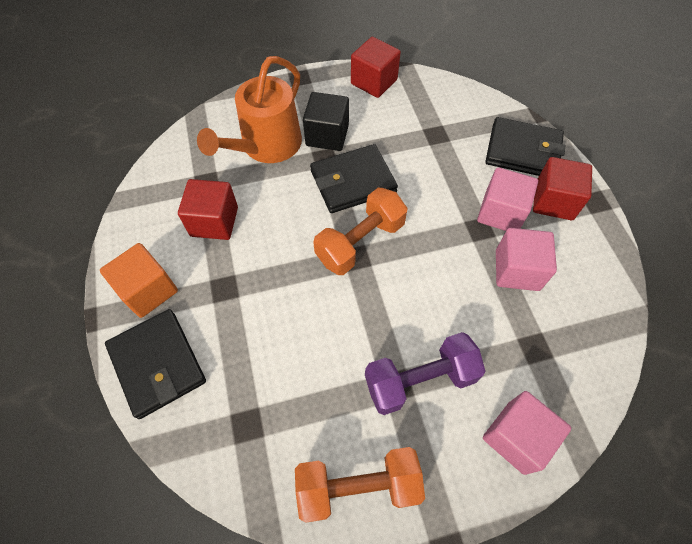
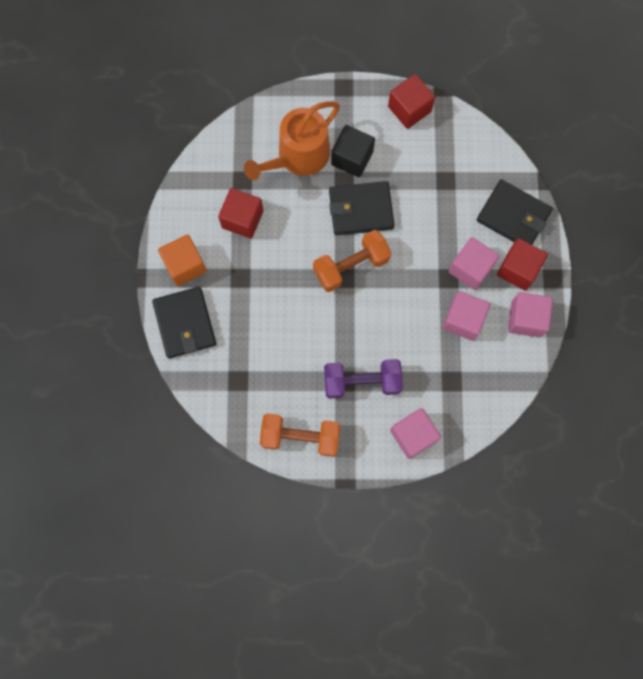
camera: 15 degrees right, 15 degrees up
none -> pink cube [508,292,553,338]

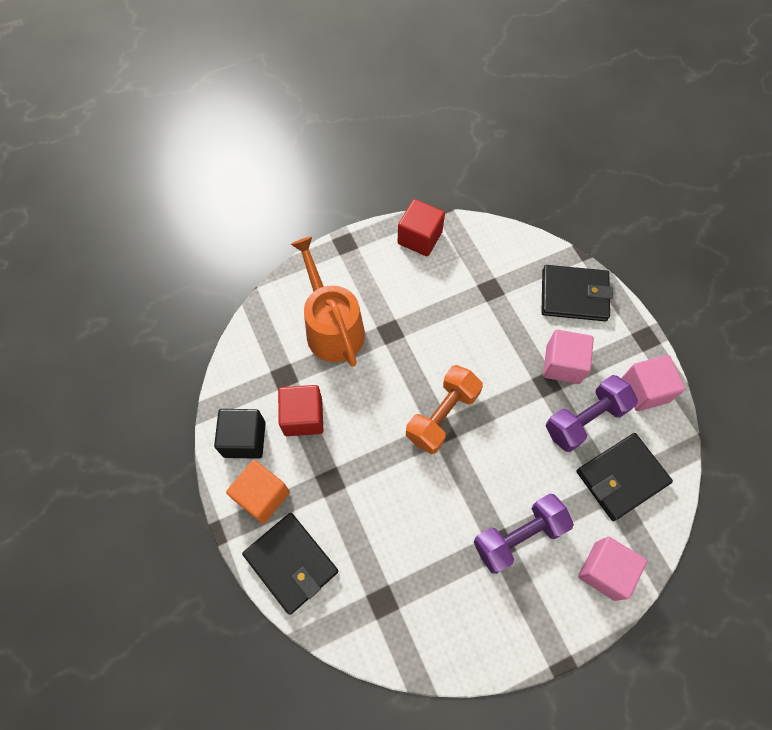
camera: 25 degrees left, 10 degrees down
orange watering can [244,101,340,180] -> orange watering can turned 135 degrees clockwise [291,236,365,367]
orange dumbbell [260,413,340,457] -> none
black wallet [329,181,394,235] -> black wallet moved to [576,433,673,521]
black cube [331,125,375,177] -> black cube moved to [214,409,266,459]
pink cube [443,291,490,341] -> purple dumbbell [546,375,638,452]
red cube [497,238,548,290] -> none

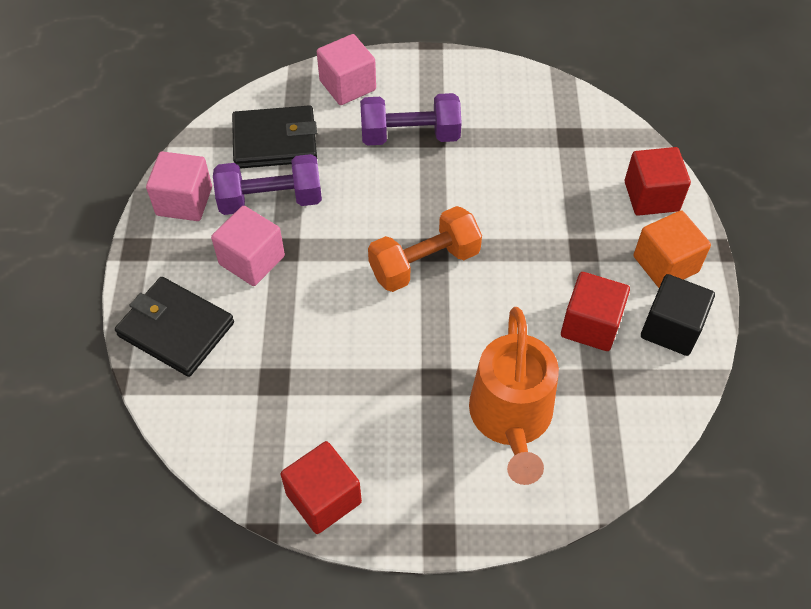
camera: 155 degrees left, 10 degrees down
black wallet [242,513,338,615] -> red cube [625,147,691,216]

